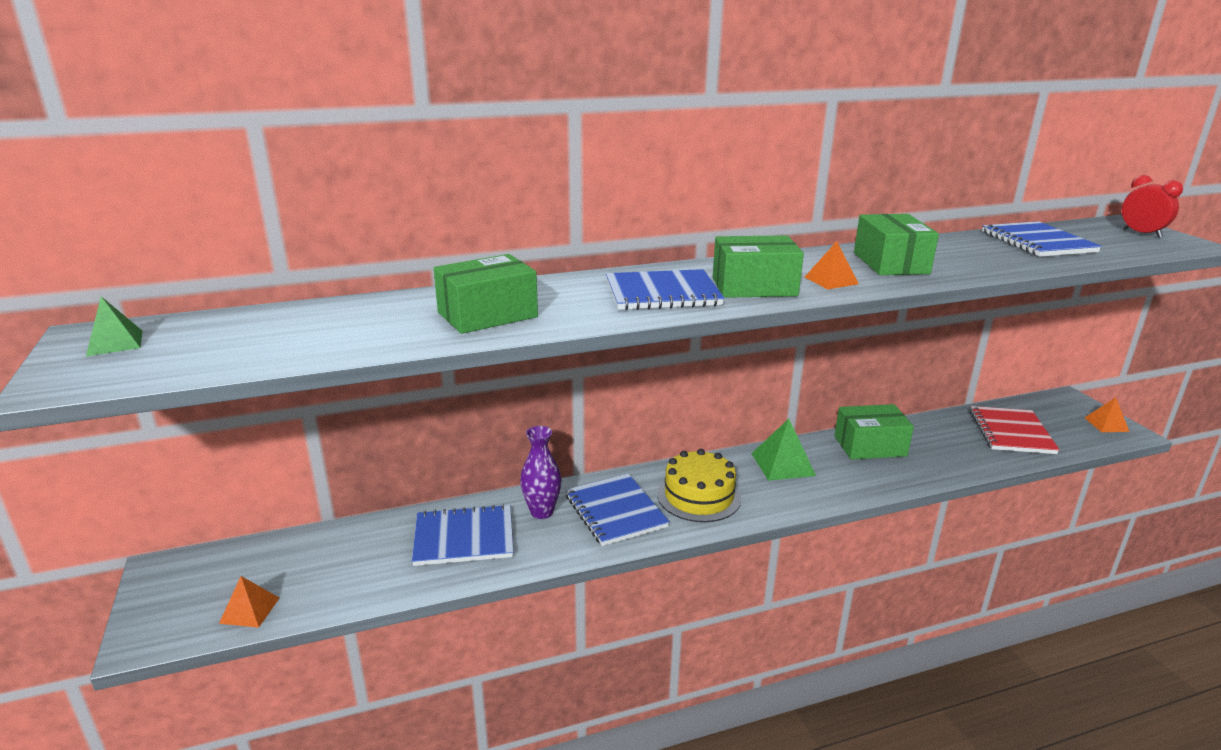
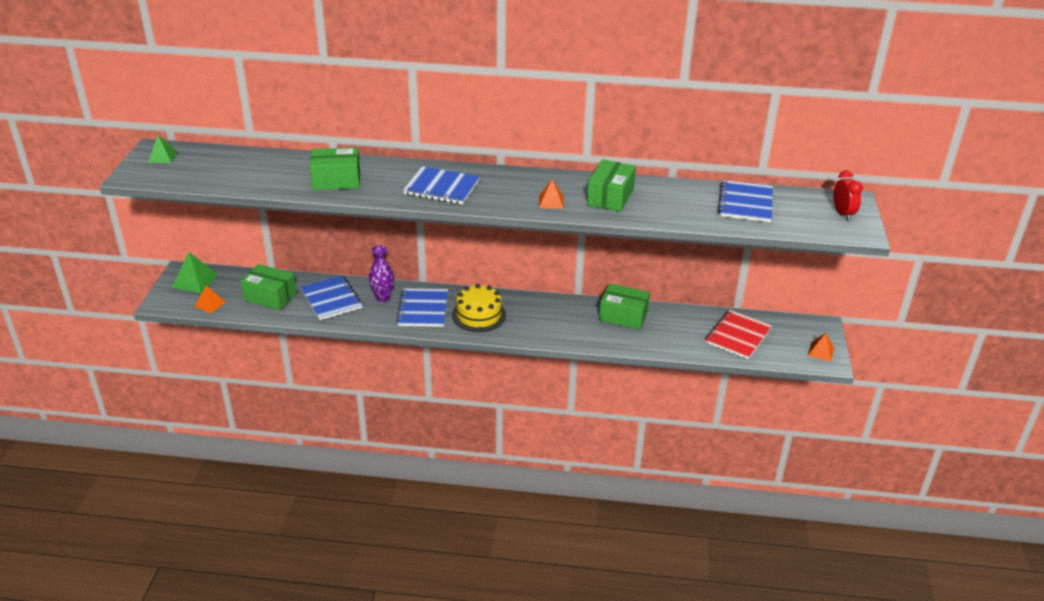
camera: 25 degrees right, 10 degrees up
blue notebook [412,504,514,566] -> blue notebook turned 45 degrees clockwise [301,275,362,320]
green box [713,235,804,298] -> green box moved to [240,264,297,310]
green pyramid [751,419,816,481] -> green pyramid moved to [172,252,218,293]

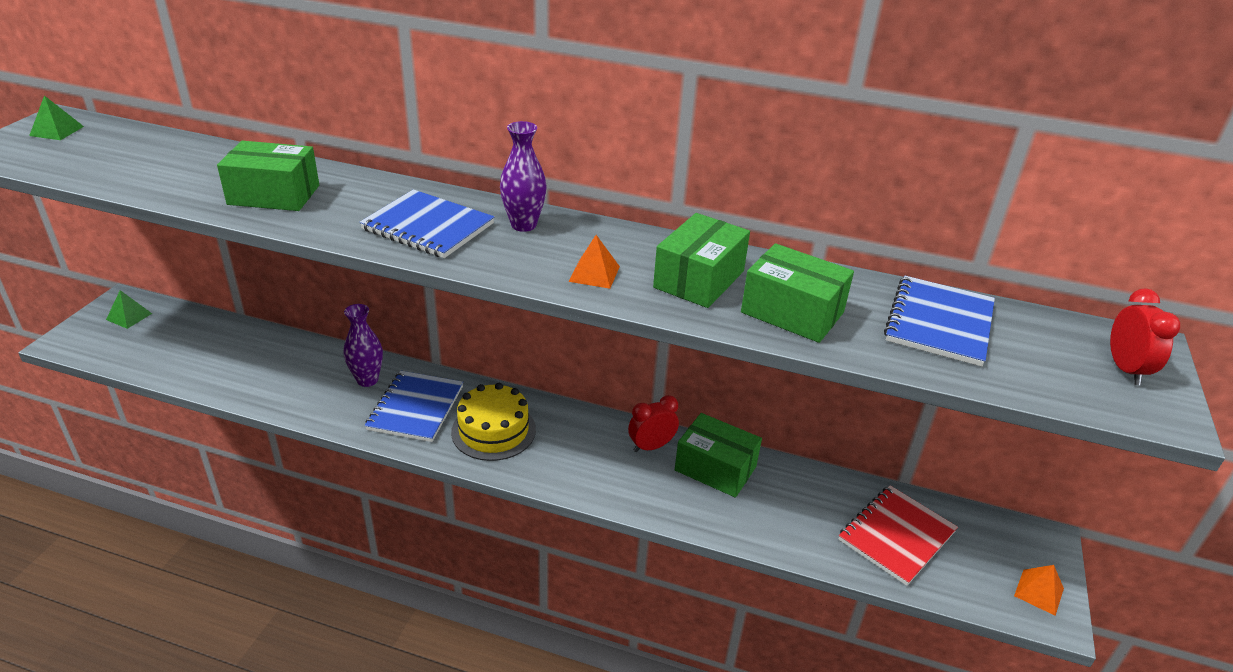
camera: 10 degrees right, 0 degrees up
green pyramid [172,252,218,293] -> green pyramid [106,290,152,329], size x0.64
orange pyramid [195,285,226,313] -> none
green box [240,264,297,310] -> green box moved to [741,243,854,343]
blue notebook [301,275,362,320] -> none
none -> purple vase [500,121,547,232]
none -> red clock [628,395,679,452]

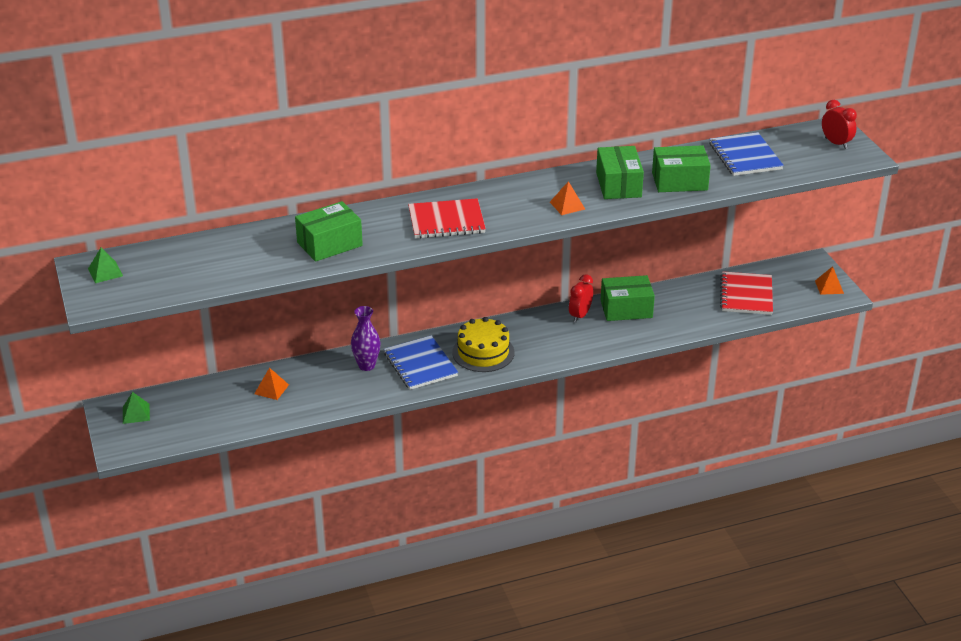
camera: 35 degrees left, 0 degrees up
blue notebook [360,189,494,258] -> red notebook [408,198,486,239]
purple vase [500,121,547,232] -> none
none -> orange pyramid [254,368,289,400]

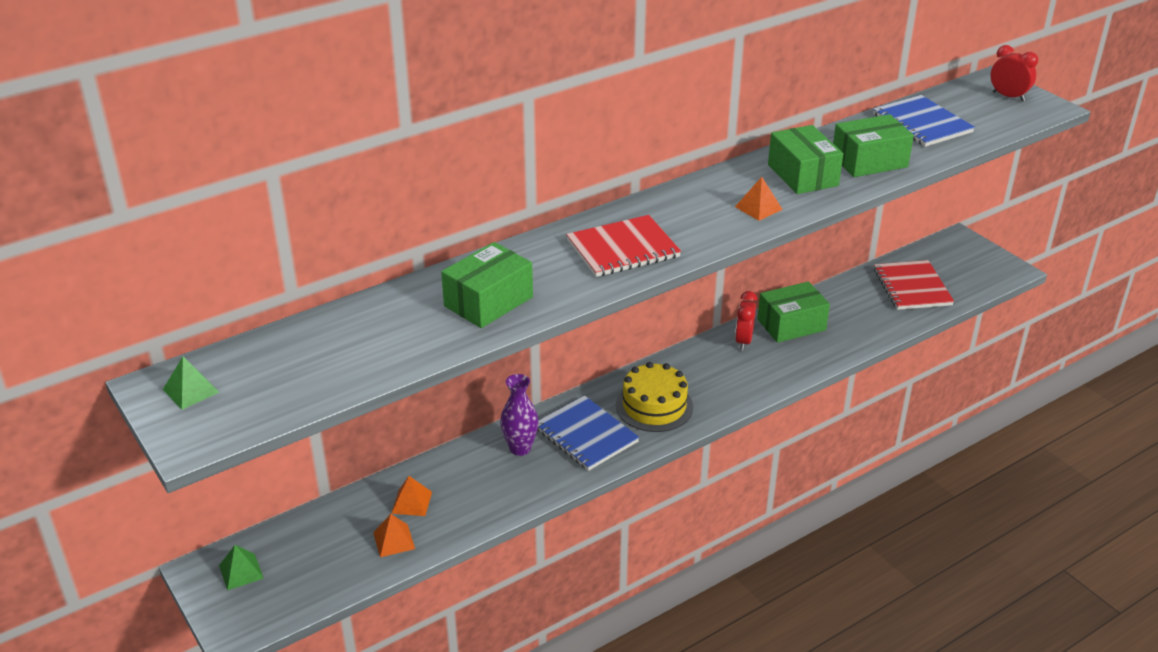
camera: 15 degrees left, 0 degrees up
orange pyramid [815,266,844,295] -> orange pyramid moved to [373,514,415,557]

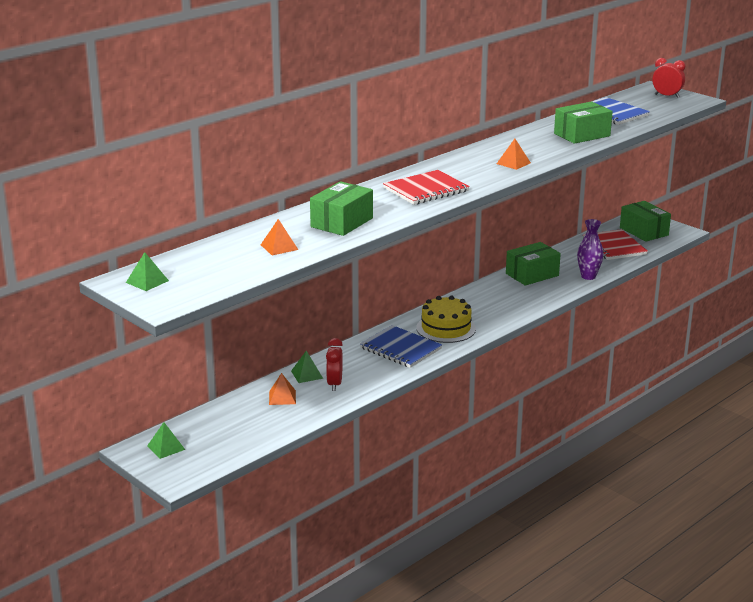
camera: 10 degrees left, 10 degrees down
orange pyramid [373,514,415,557] -> orange pyramid moved to [261,219,298,256]
purple vase [500,374,539,456] -> purple vase moved to [577,219,604,280]
red clock [735,291,757,350] -> red clock moved to [326,338,343,391]
green box [768,125,843,194] -> green box moved to [620,201,671,242]
none -> green pyramid [291,351,323,383]

